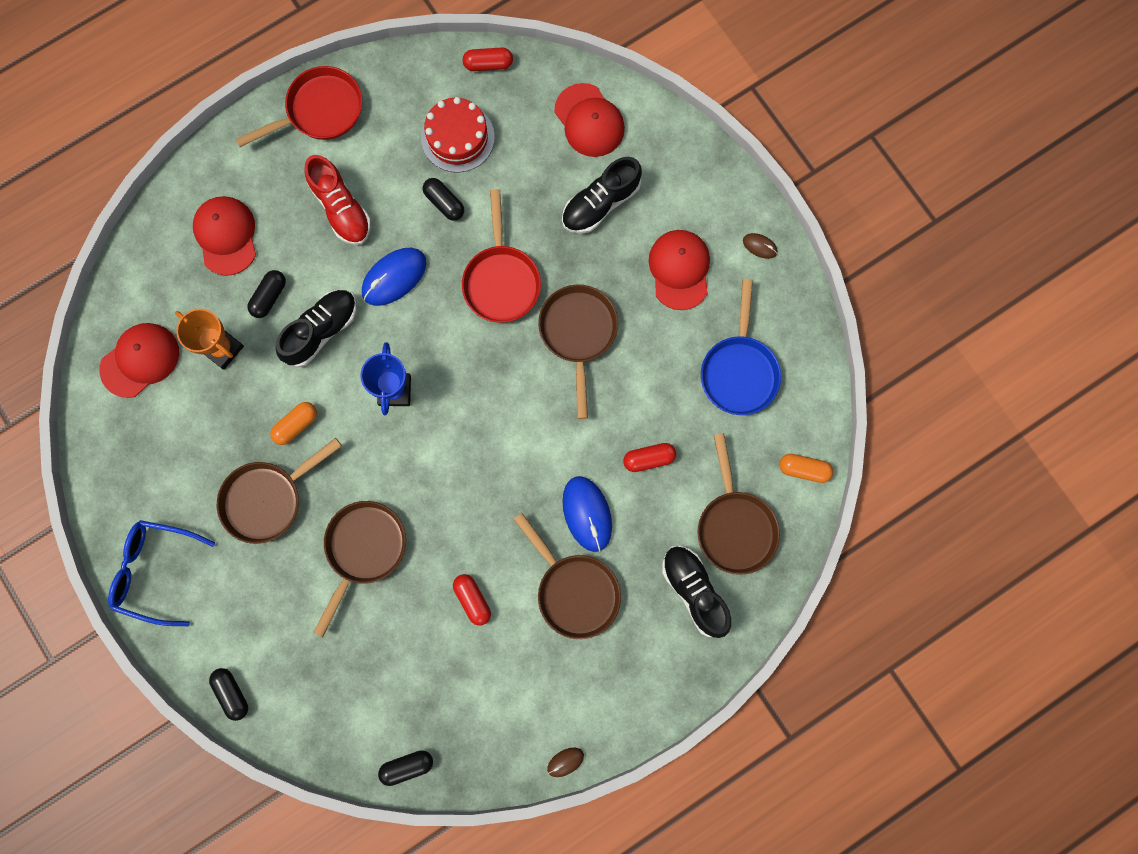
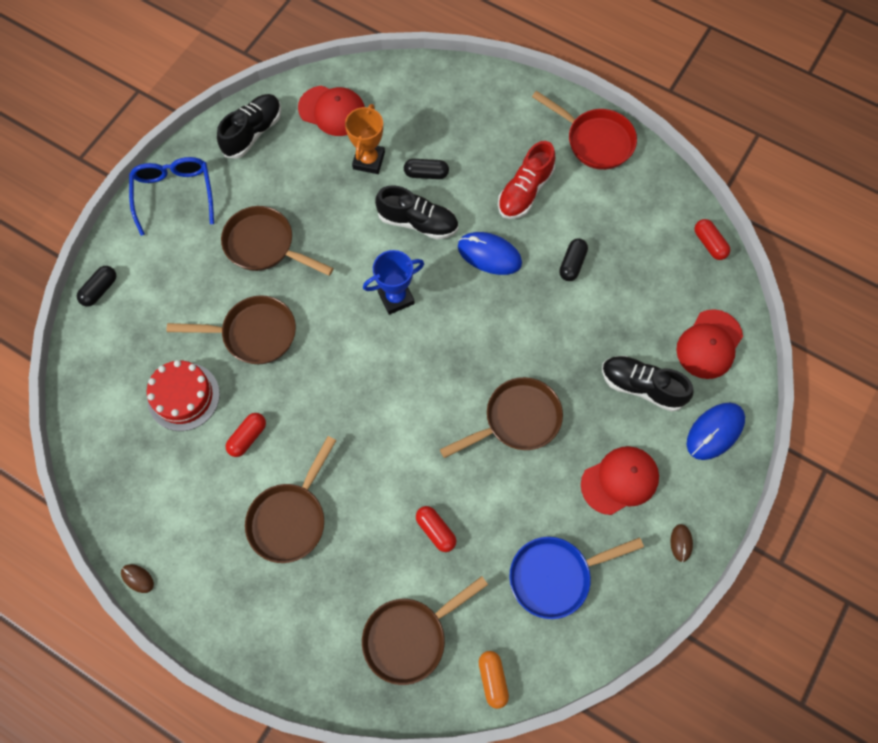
camera: 65 degrees right, 10 degrees down
red cap [193,196,256,276] -> none
orange capsule [270,402,317,445] -> none
black capsule [378,750,433,786] -> none
red cake [421,97,495,173] -> red cake moved to [147,360,220,431]
red pan [462,189,541,323] -> none
blue mouse [562,476,612,552] -> blue mouse moved to [687,403,745,460]
black shoe [662,546,731,638] -> black shoe moved to [217,94,281,159]

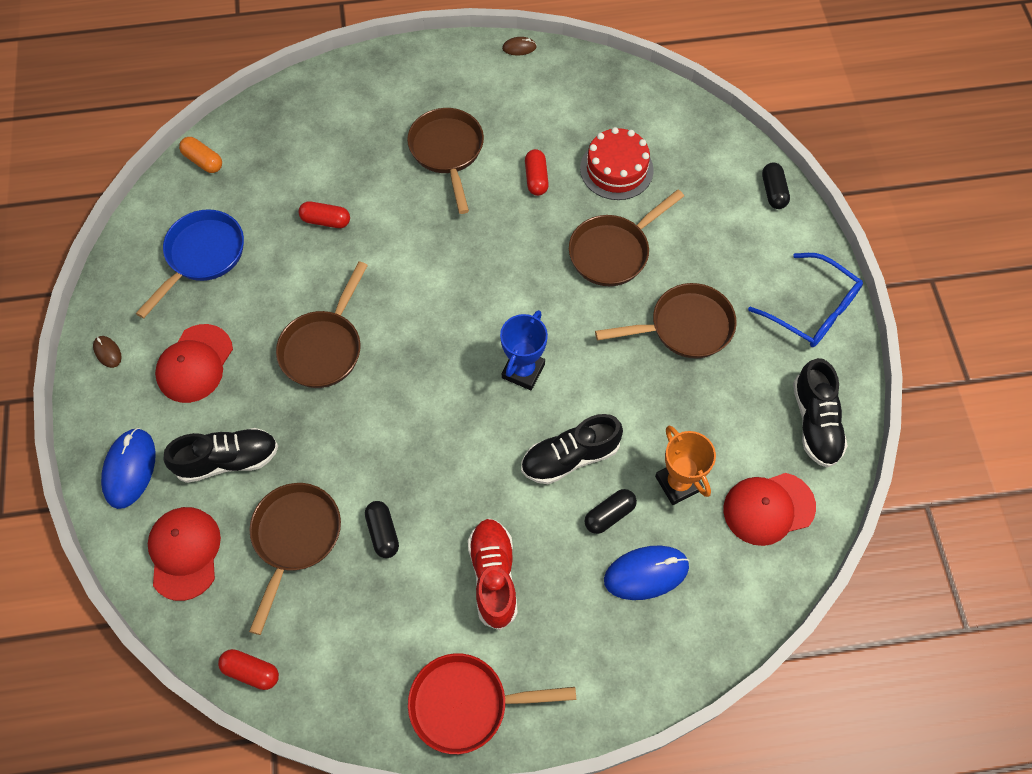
camera: 140 degrees right, 5 degrees down
brown pan [362,576,488,685] -> brown pan moved to [249,483,341,635]
blue mouse [458,232,522,275] -> blue mouse moved to [604,545,689,600]

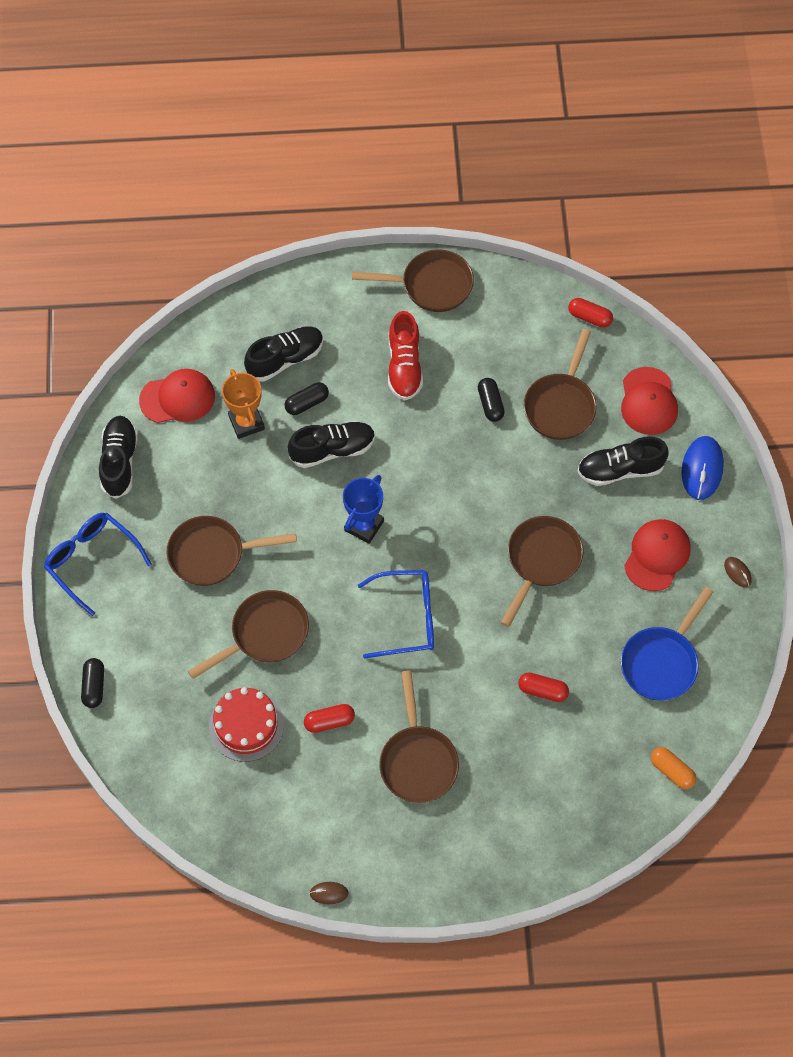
camera: 175 degrees left, 0 degrees up
red pan [408,653,576,754] -> brown pan [352,249,474,312]
red capsule [525,149,549,196] -> red capsule turned 75 degrees clockwise [304,704,355,733]
blue mouse [604,545,689,600] -> black shoe [244,326,323,382]
none -> blue glasses [358,570,434,659]

